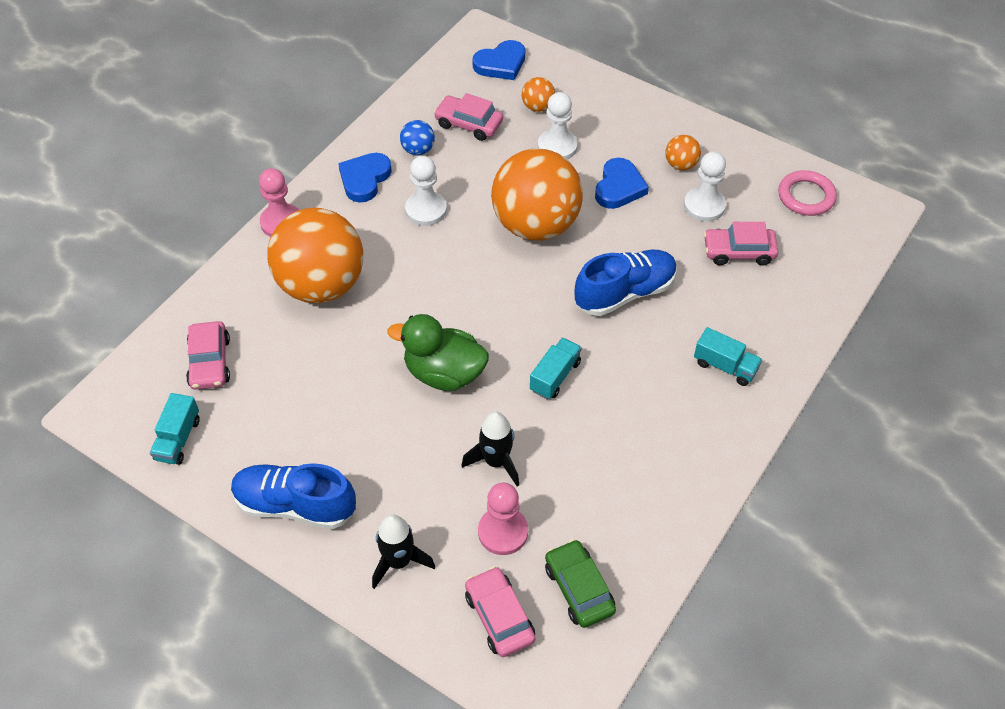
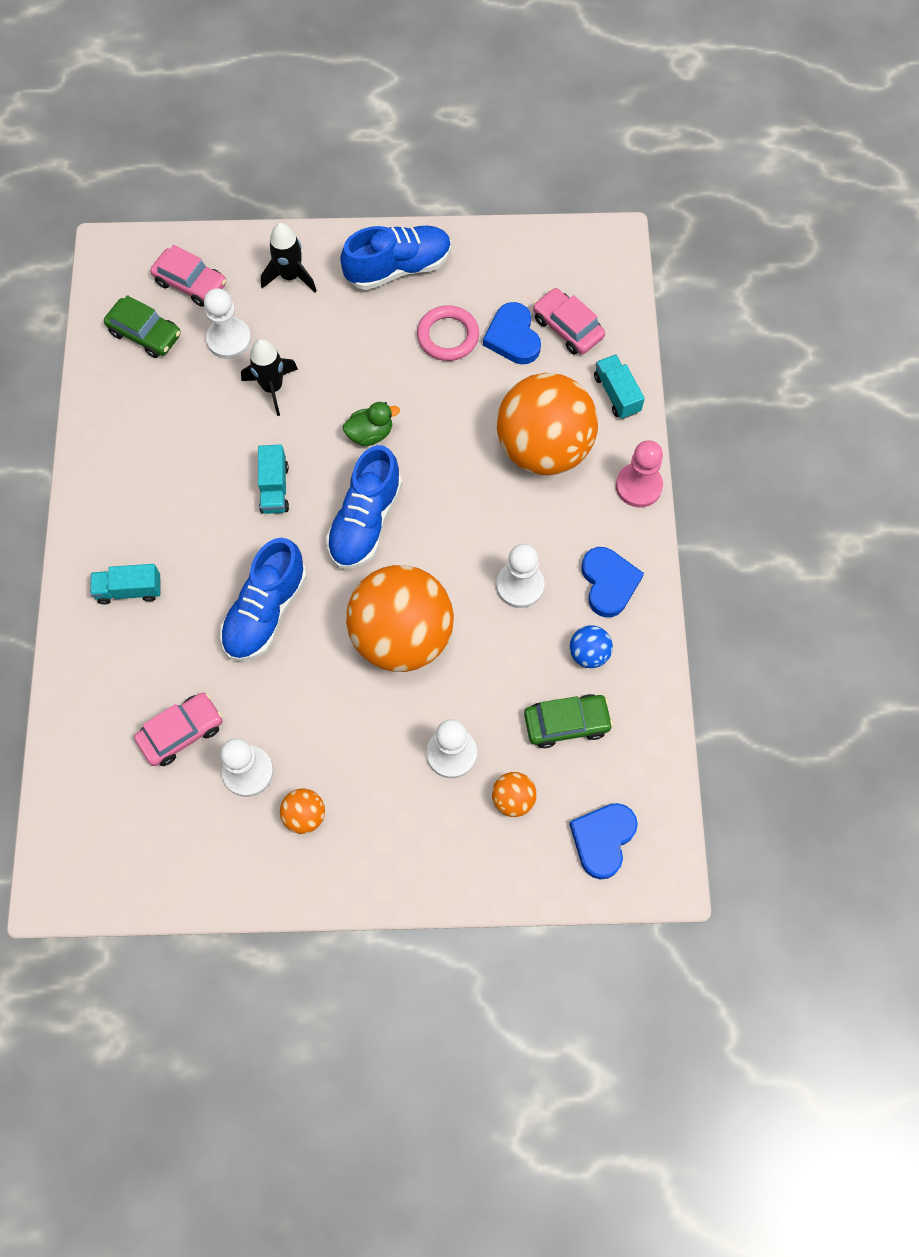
camera: 145 degrees right, 15 degrees up
turquoise truck [150,393,200,465] -> turquoise truck moved to [594,354,645,419]
green duck [388,314,489,391] -> green duck [343,402,400,446], size x0.58
pink car [434,93,503,141] -> green car [524,694,613,748]
pink pawn [478,483,528,555] -> white pawn [204,288,251,359]
blue heart [595,158,649,209] -> blue heart moved to [483,302,541,364]
pink ring [778,170,837,216] -> pink ring moved to [417,305,479,361]
none -> blue shoe [326,445,402,569]

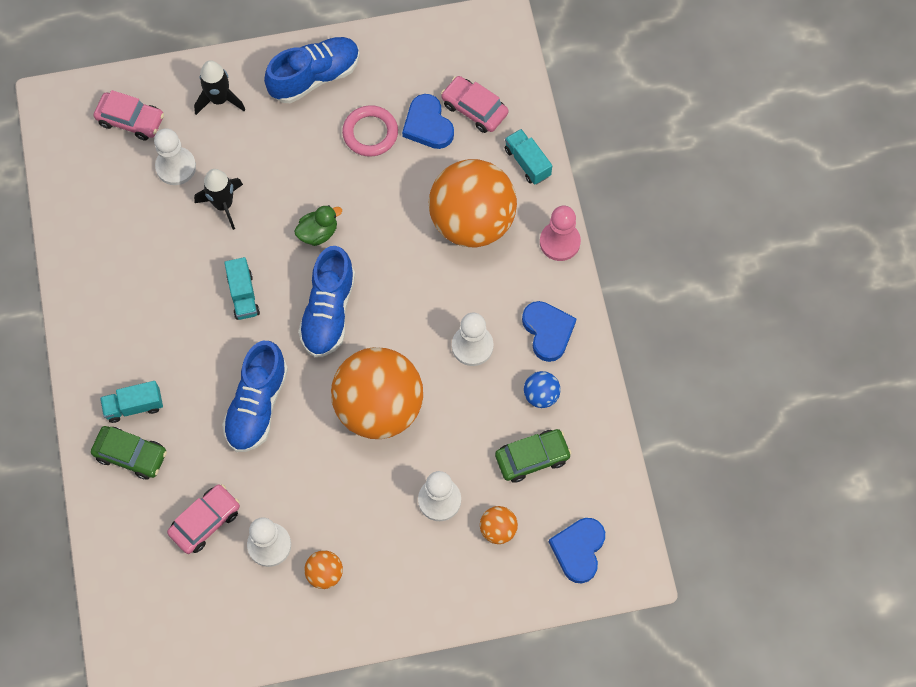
camera: 10 degrees left, 0 degrees up
green car [104,295,181,358] -> green car moved to [91,426,167,480]

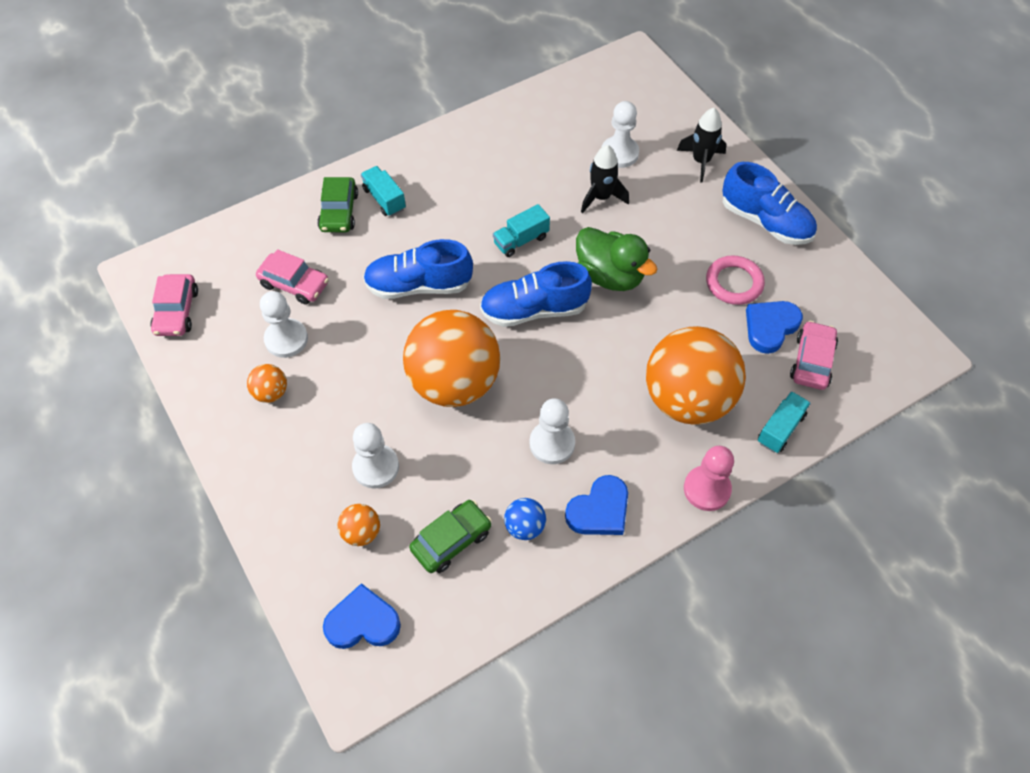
camera: 70 degrees right, 10 degrees down
pink car [94,90,164,141] -> pink car moved to [150,274,198,336]
green duck [294,205,342,246] -> green duck [576,227,657,291], size x1.72
green car [495,429,572,483] -> green car turned 90 degrees counterclockwise [409,500,492,573]

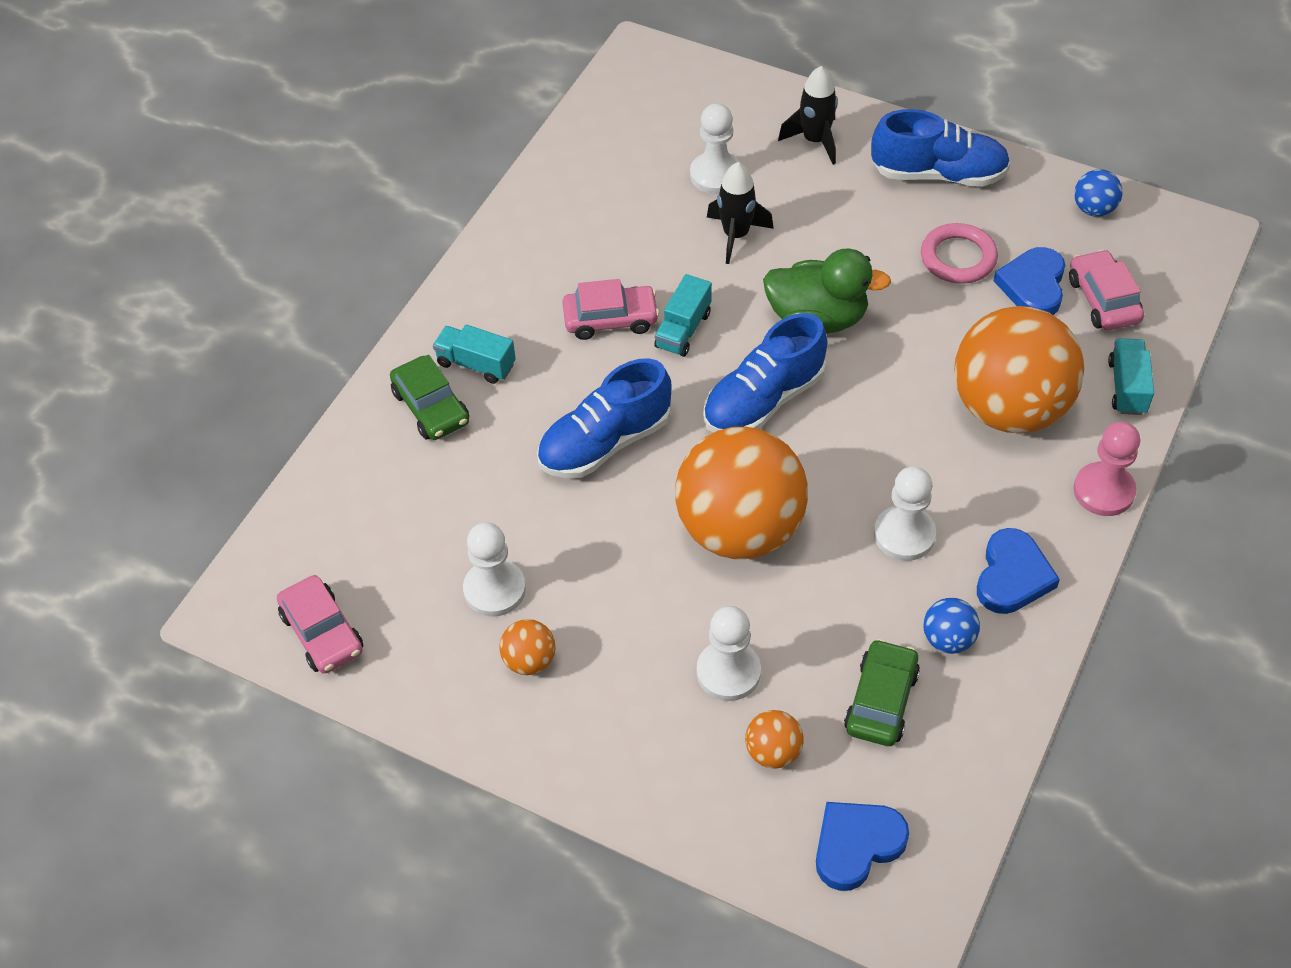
camera: 30 degrees left, 5 degrees down
pink car [256,249,329,305] -> pink car moved to [562,279,659,340]
none -> blue ball [1074,169,1122,217]

